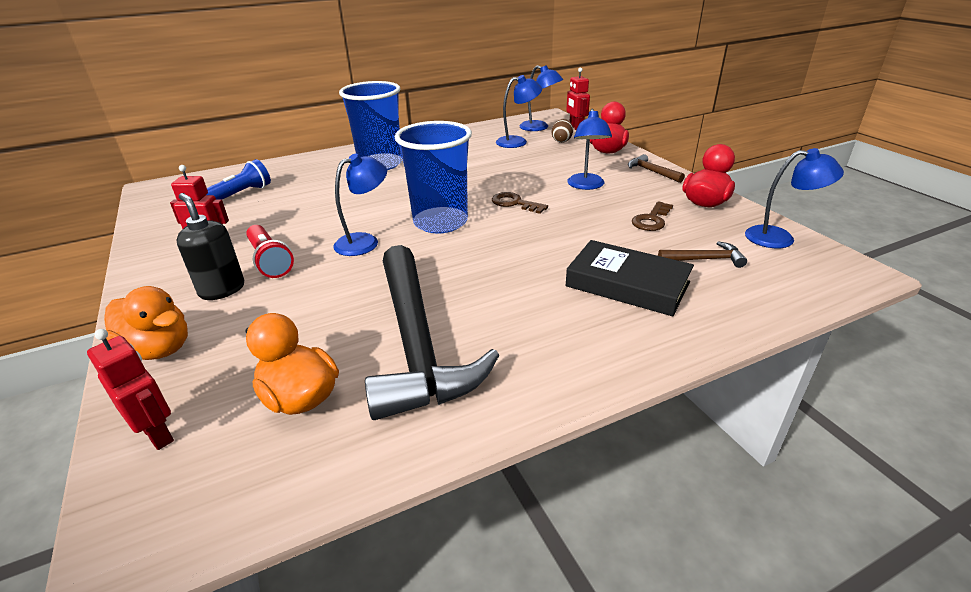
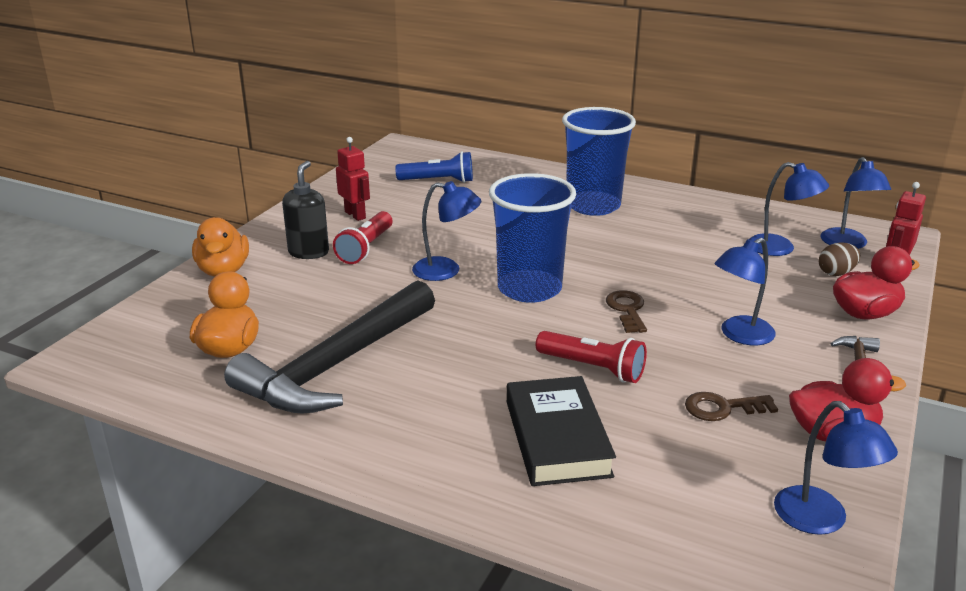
camera: 50 degrees right, 5 degrees down
red robot [87,329,174,450] -> none
brown hammer [658,241,747,268] -> none
none -> red flashlight [536,331,647,383]

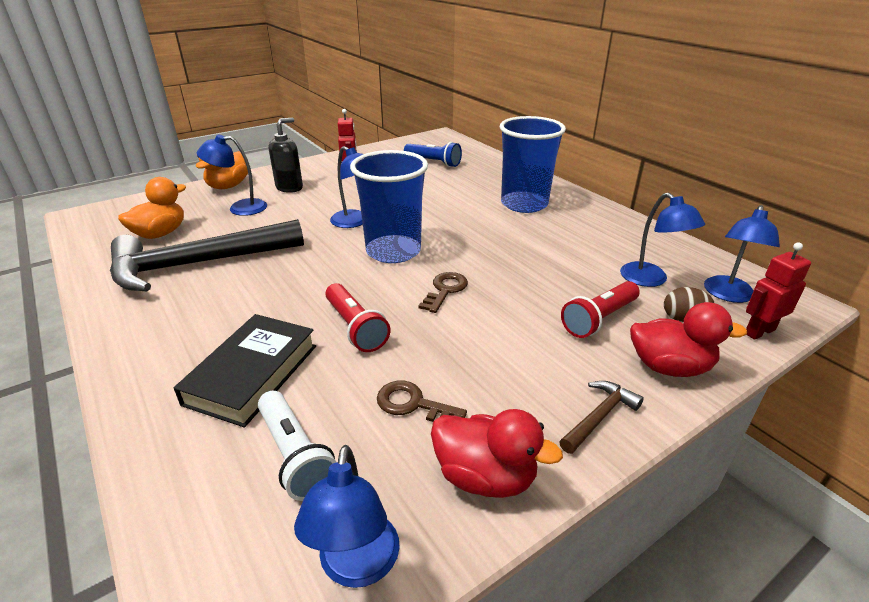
camera: 30 degrees right, 5 degrees up
red flashlight [333,211,393,264] -> red flashlight moved to [561,281,640,338]
blue lamp [715,238,776,345] -> blue lamp moved to [197,135,267,216]
none -> white flashlight [258,391,336,501]

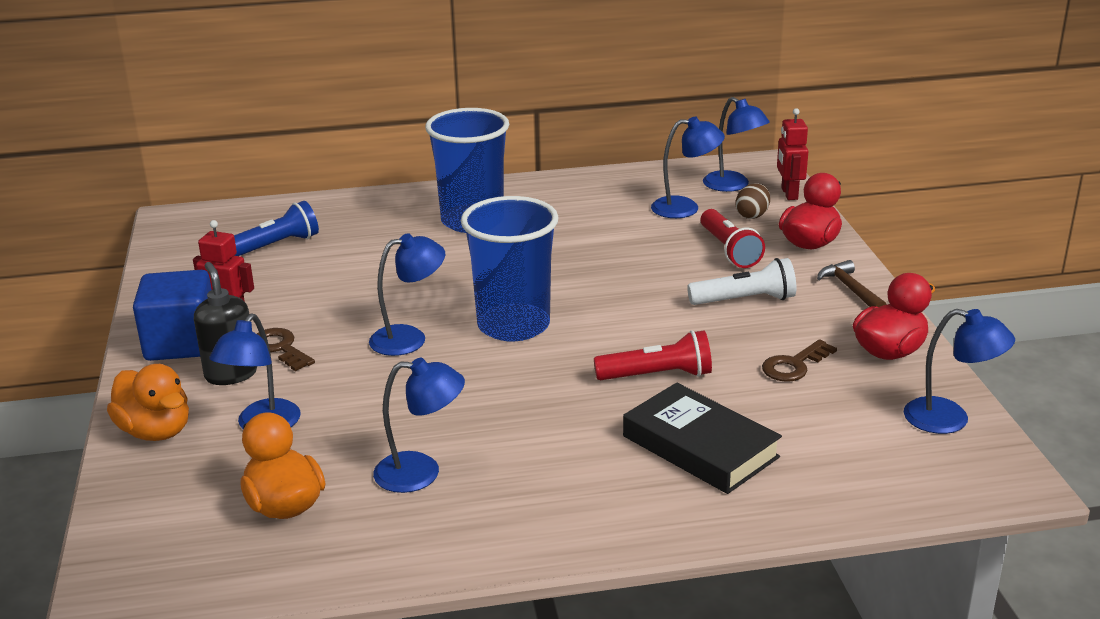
camera: 65 degrees left, 5 degrees down
black hammer [110,219,304,291] -> blue lamp [373,358,465,493]
white flashlight [258,391,336,501] -> white flashlight moved to [687,258,796,305]
brown key [418,272,468,313] -> brown key moved to [257,328,315,371]
none -> blue cube [133,270,212,361]

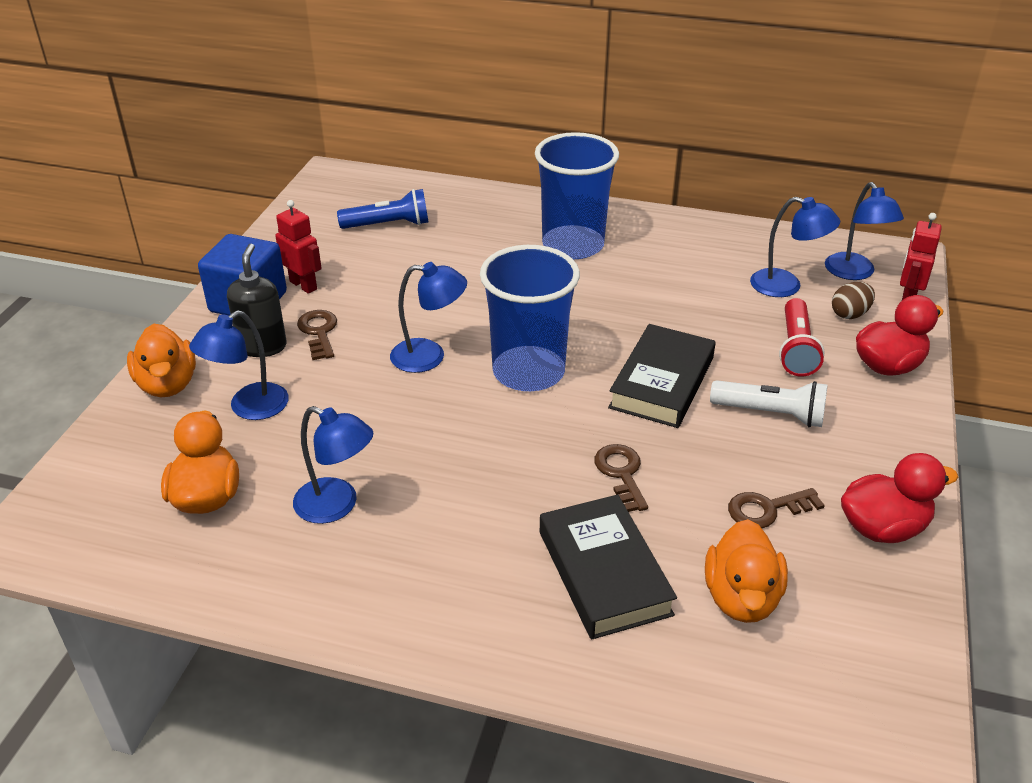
camera: 25 degrees right, 10 degrees up
red flashlight [594,330,712,380] -> brown key [594,444,648,512]
brown hammer [817,260,887,307] -> none
blue lamp [904,309,1015,434] -> none
none -> black book [608,324,716,428]
none -> orange duck [705,519,788,623]

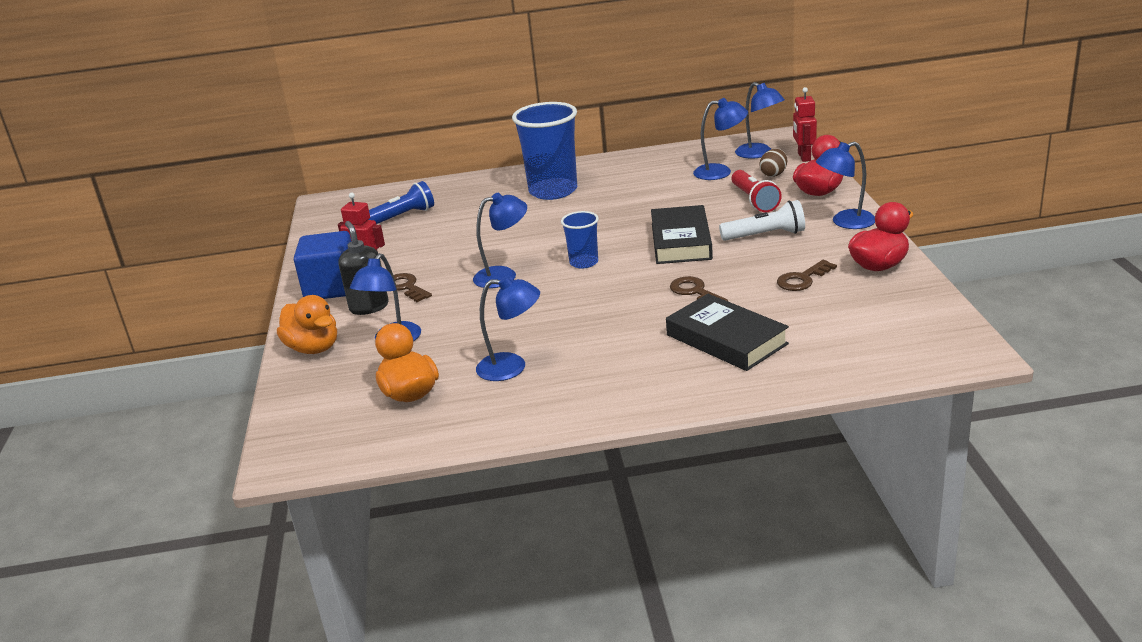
camera: 20 degrees left, 10 degrees down
blue cup [480,245,580,391] -> blue cup [561,211,599,269], size x0.51
orange duck [705,519,788,623] -> none
none -> blue lamp [816,142,875,229]

